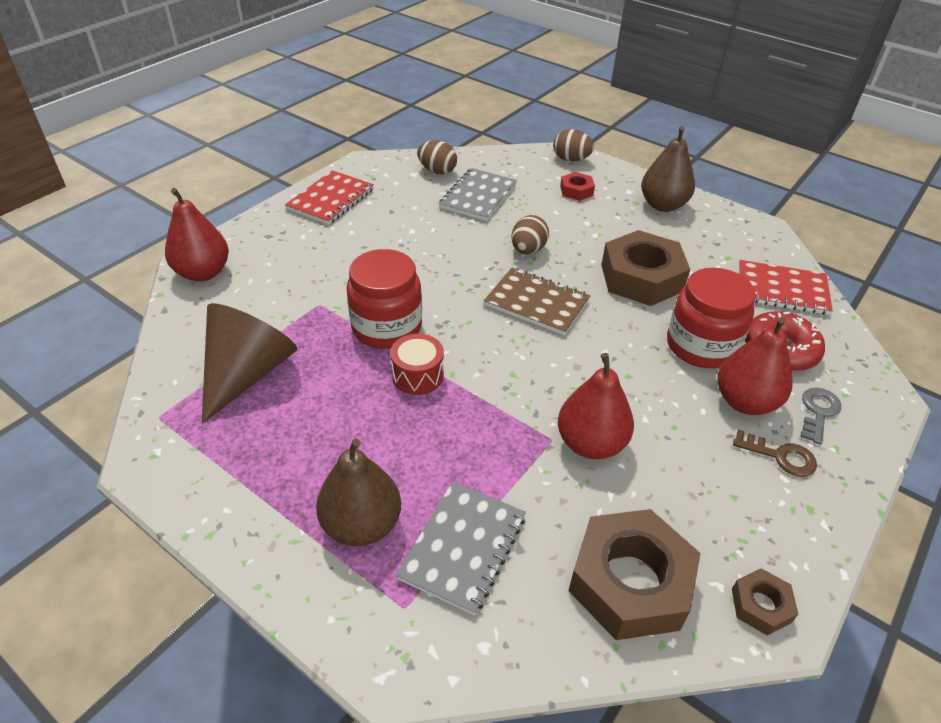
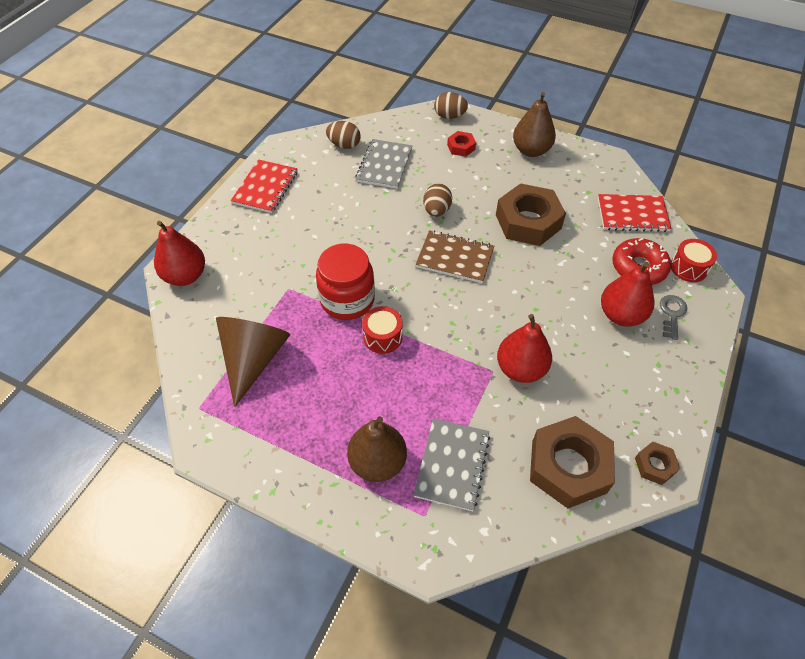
camera: 10 degrees left, 10 degrees up
red jar [667,267,756,368] -> none
brown key [733,430,817,477] -> none
none -> red drum [671,239,717,282]

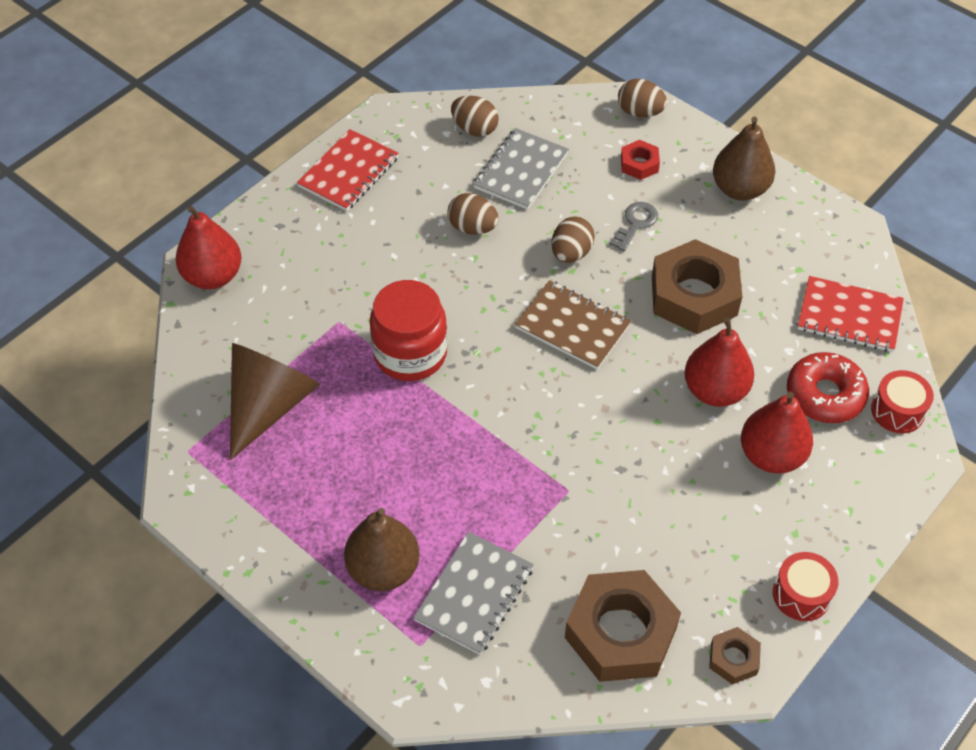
camera: 15 degrees right, 0 degrees up
red drum [362,306,403,354] -> red drum moved to [773,552,838,621]
red pear [497,314,552,383] -> red pear moved to [685,318,754,407]
grey key [660,295,687,340] -> grey key moved to [609,202,658,251]
none -> brown egg [447,193,499,235]

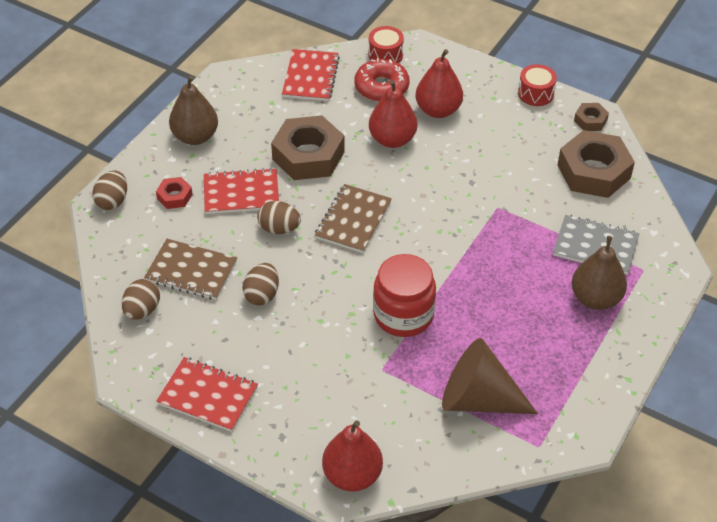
camera: 100 degrees left, 5 degrees down
grey notebook [473,128,569,210] -> brown notebook [144,239,237,300]
grey key [609,202,658,251] -> red notebook [204,168,279,214]

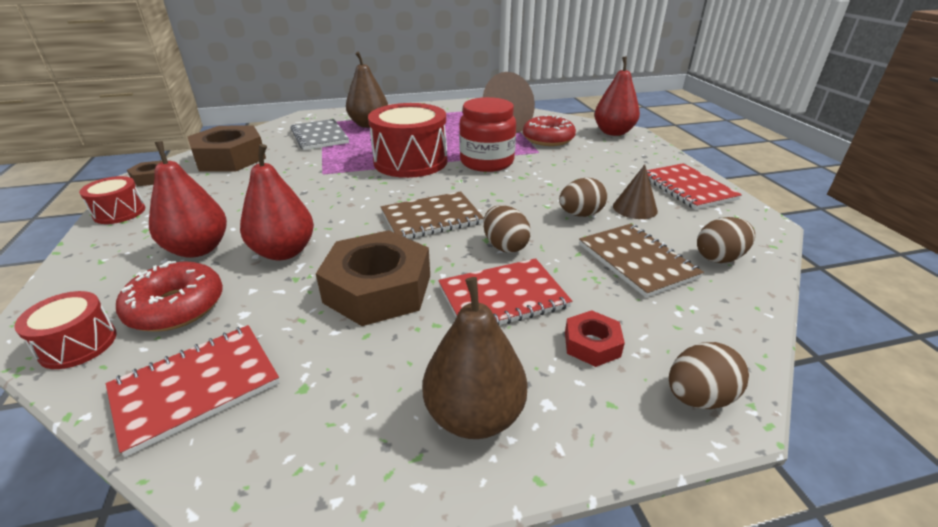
camera: 135 degrees left, 15 degrees down
red notebook [204,168,279,214] -> red notebook turned 60 degrees counterclockwise [438,258,572,325]
none -> red drum [368,103,447,178]
none -> red donut [523,115,576,146]
none -> brown cone [613,165,658,219]

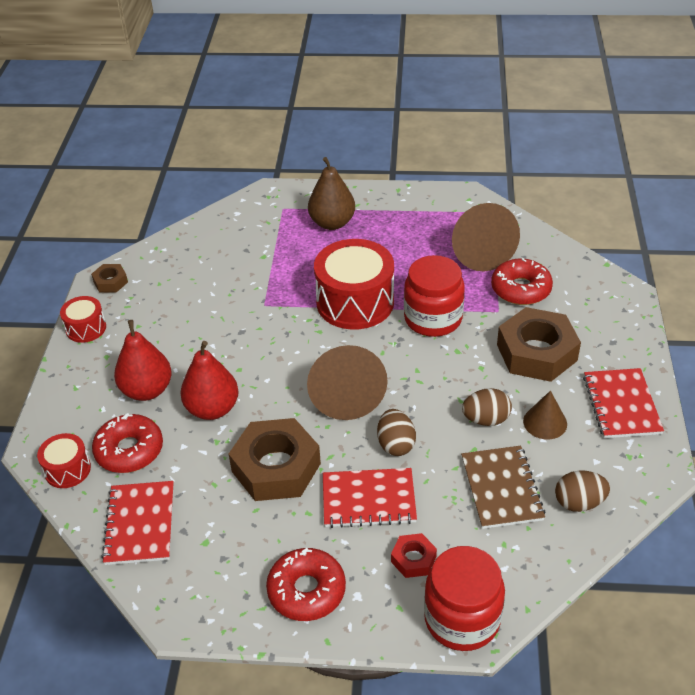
camera: 20 degrees right, 10 degrees up
red notebook [106,325,280,457] -> red notebook turned 75 degrees counterclockwise [101,481,174,565]
brown nut [187,126,266,171] -> brown nut moved to [497,307,581,382]
grey notebook [290,119,349,150] -> none
brown notebook [381,192,484,239] -> brown cone [307,345,388,420]
brown pear [423,277,528,439] -> red donut [266,548,346,621]
red pear [594,56,640,136] -> none
brown egg [669,342,749,409] -> red jar [424,546,505,651]

